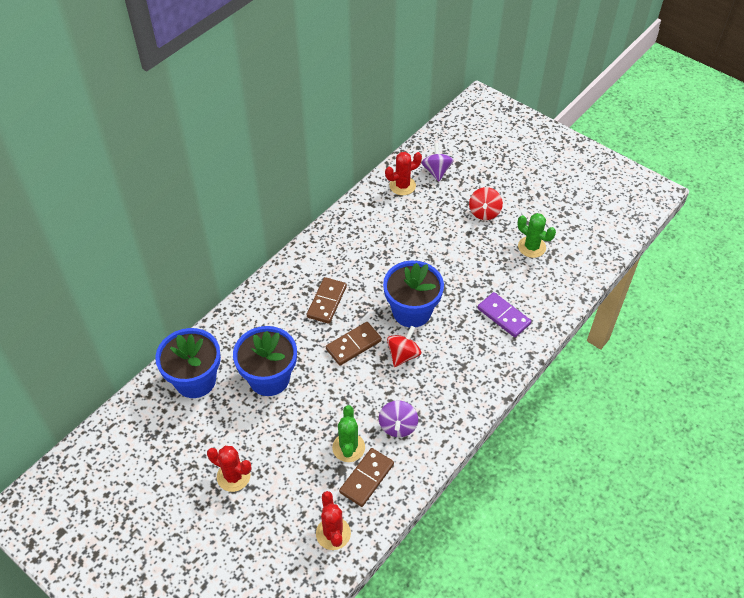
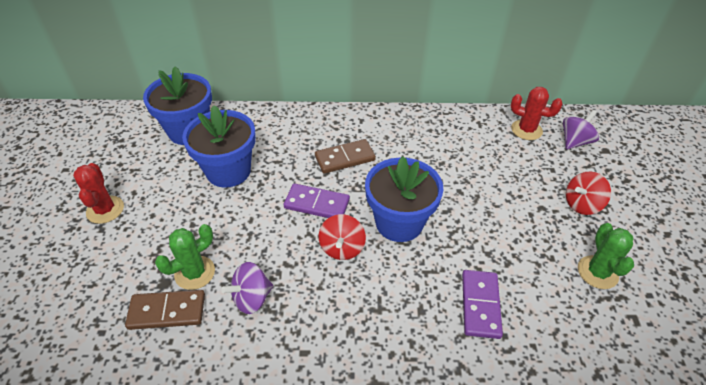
camera: 50 degrees right, 5 degrees down
red cactus [316,491,351,550] -> none
brown domino [326,322,382,365] -> purple domino [284,184,350,218]
red spinning top [387,326,421,367] -> red spinning top turned 105 degrees clockwise [319,214,366,260]

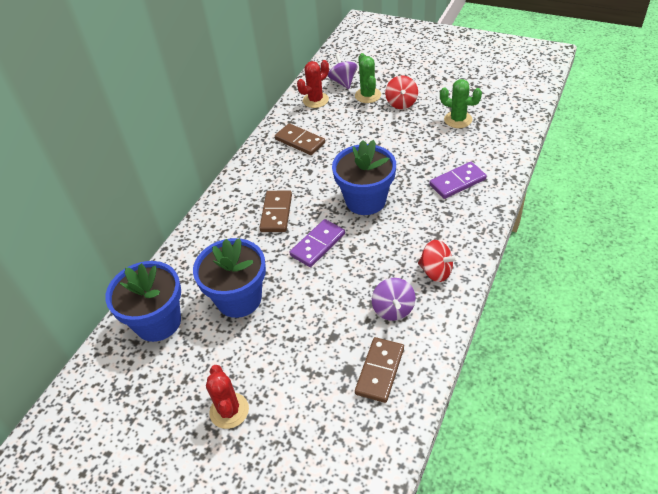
camera: 60 degrees left, 0 degrees up
red cactus [73,163,124,224] -> red cactus turned 60 degrees clockwise [206,365,249,429]
green cactus [155,224,215,290] -> green cactus moved to [355,53,381,103]
red spinning top [319,214,366,260] -> red spinning top moved to [418,240,459,282]
purple domino [462,270,503,339] -> purple domino turned 60 degrees counterclockwise [429,162,487,199]
none -> brown domino [275,123,325,155]

